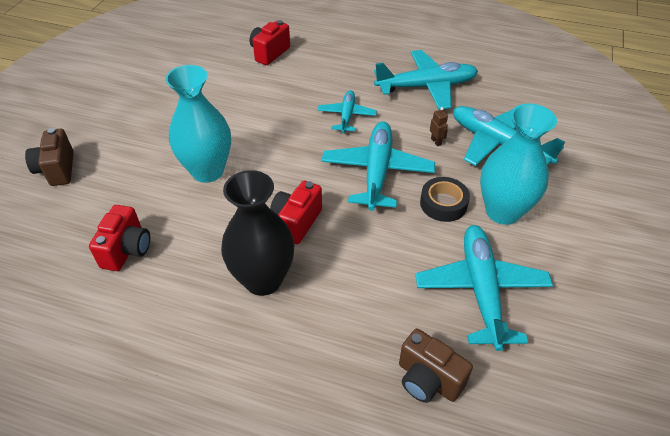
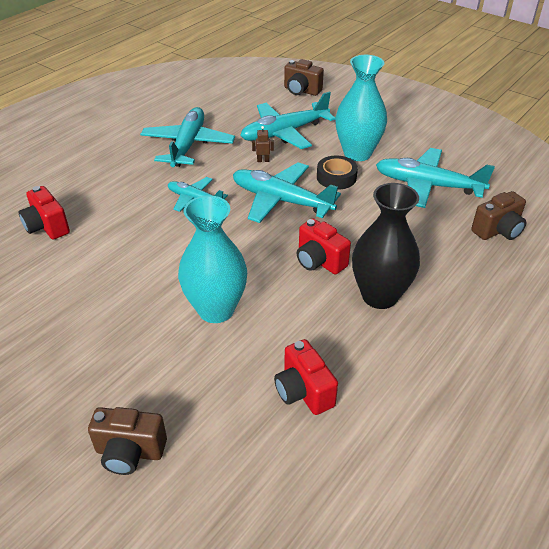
camera: 70 degrees left, 5 degrees down
red camera [89,205,150,271] -> red camera turned 150 degrees counterclockwise [274,339,338,415]
none -> brown camera [284,59,324,96]

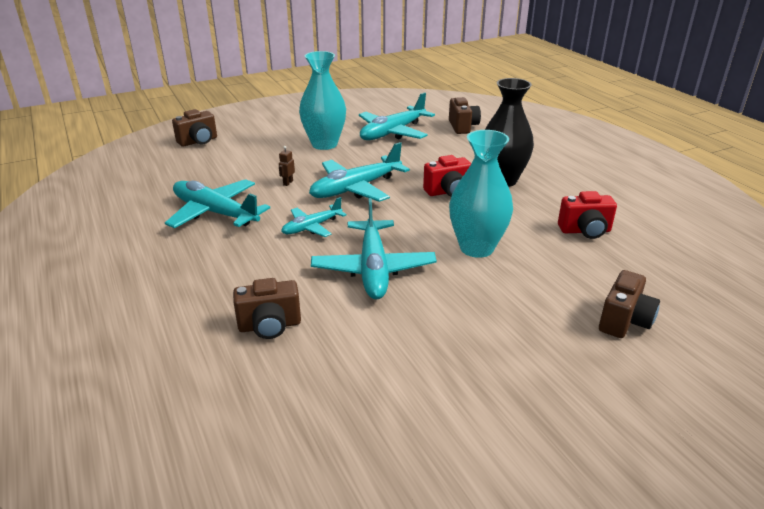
camera: 65 degrees left, 10 degrees down
red camera [19,186,70,240] -> brown camera [233,278,301,339]
turquoise plane [240,91,335,149] -> turquoise plane moved to [311,198,437,299]
black tape [317,156,358,190] -> none

